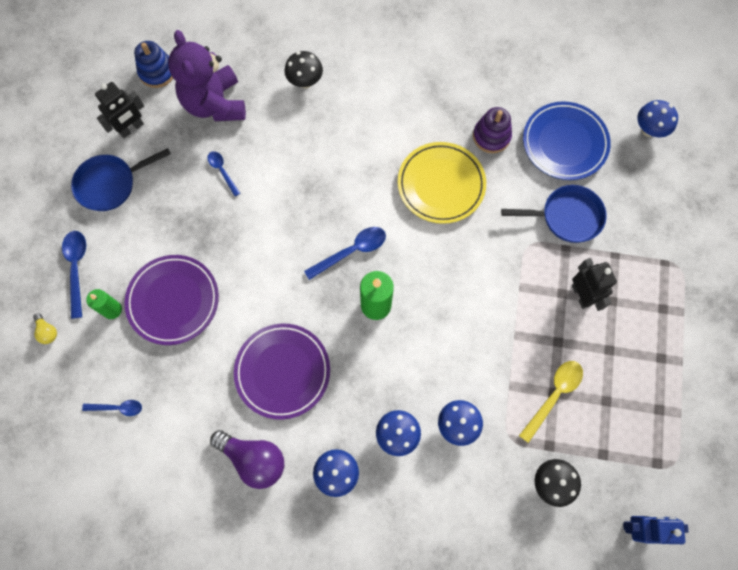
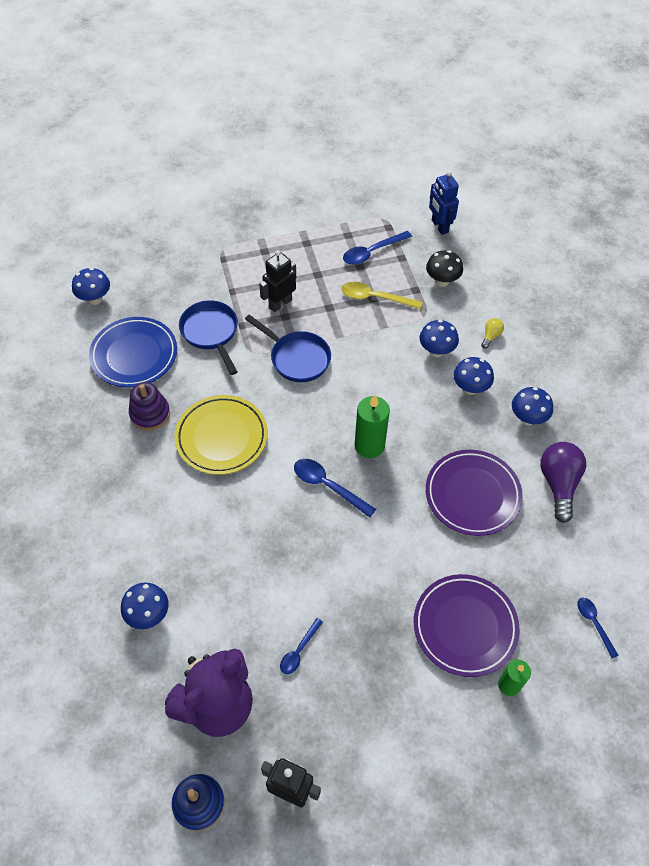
camera: 115 degrees left, 15 degrees down
yellow light bulb [33,313,57,344] -> yellow light bulb moved to [481,318,504,349]
blue spoon [62,231,86,319] -> blue spoon moved to [343,231,412,265]
blue pan [71,148,171,211] -> blue pan moved to [245,315,331,382]
black mushroom [284,51,323,88] -> blue mushroom [121,582,168,629]

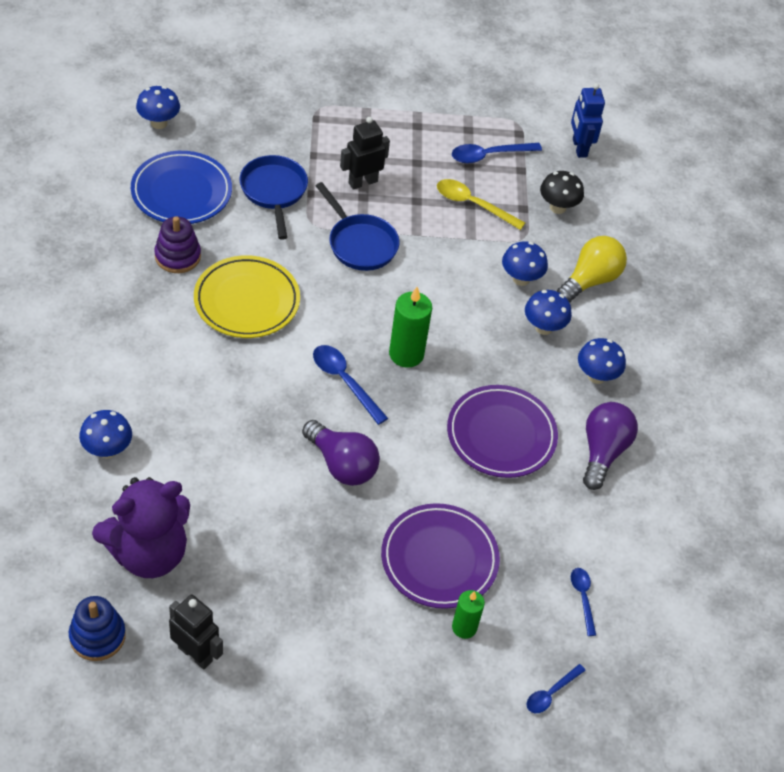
camera: 10 degrees right, 5 degrees down
blue spoon [280,618,323,674] -> blue spoon moved to [526,664,586,713]
yellow light bulb [481,318,504,349] -> yellow light bulb [557,236,627,303], size x2.12
none -> purple light bulb [302,420,380,486]

